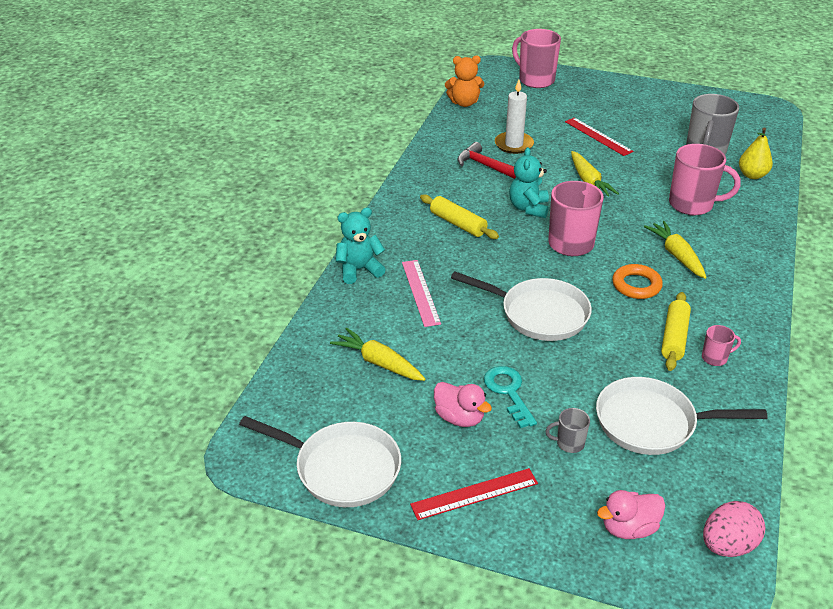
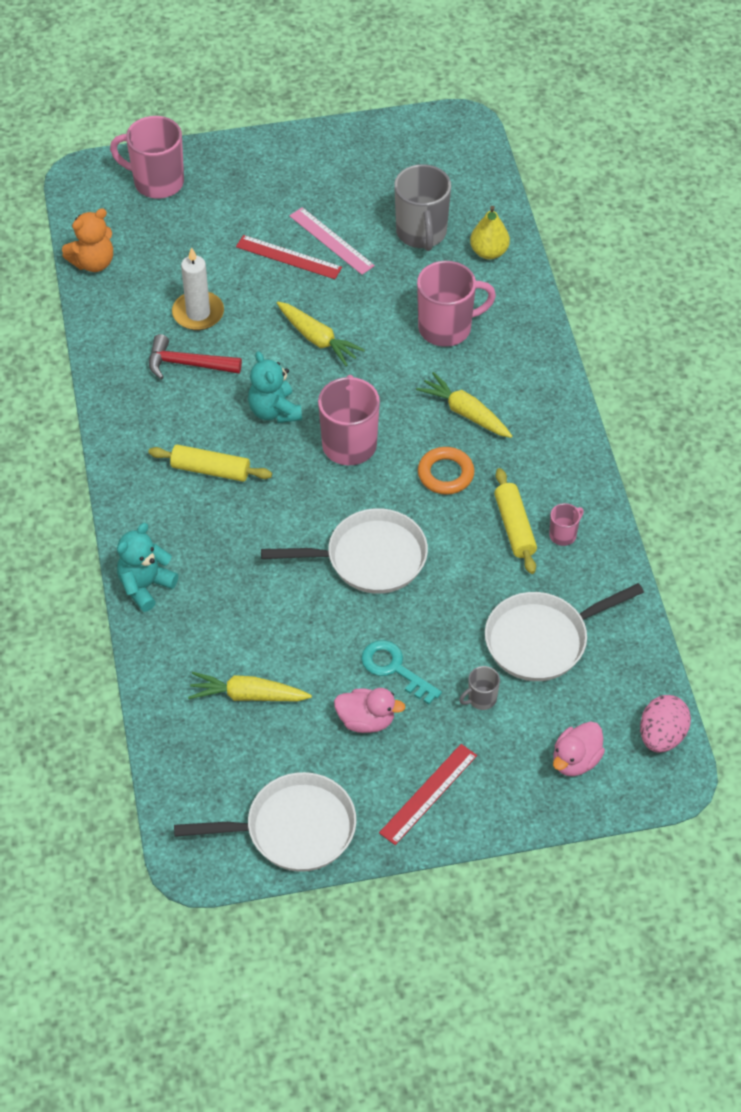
camera: 30 degrees left, 15 degrees up
pink ruler [402,260,441,327] -> pink ruler moved to [289,207,375,275]

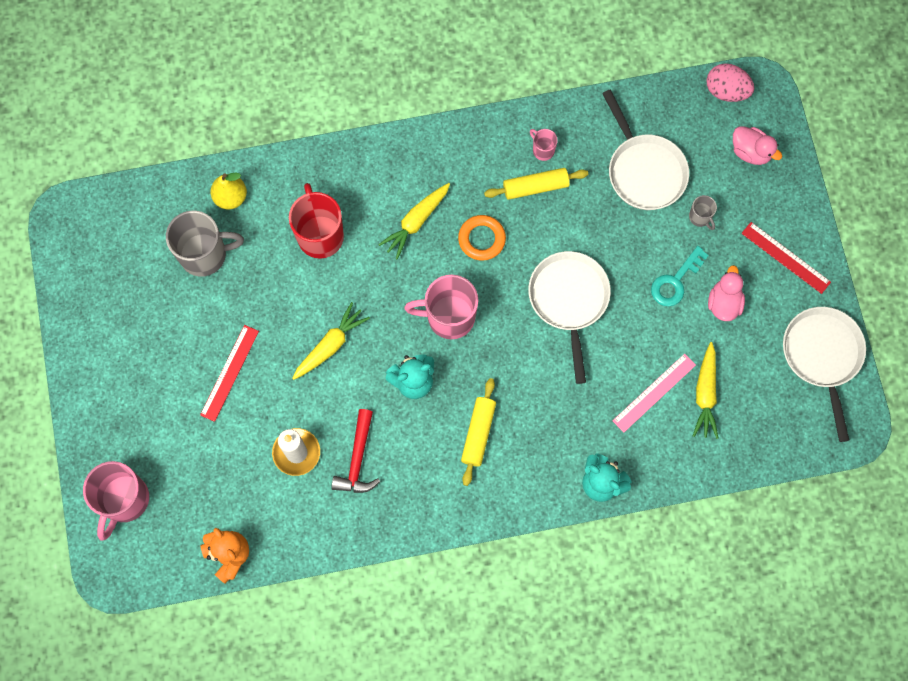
camera: 90 degrees left, 20 degrees up
pink ruler [289,207,375,275] -> pink ruler moved to [612,354,696,432]
pink mug [417,261,496,347] -> red mug [289,183,344,259]

